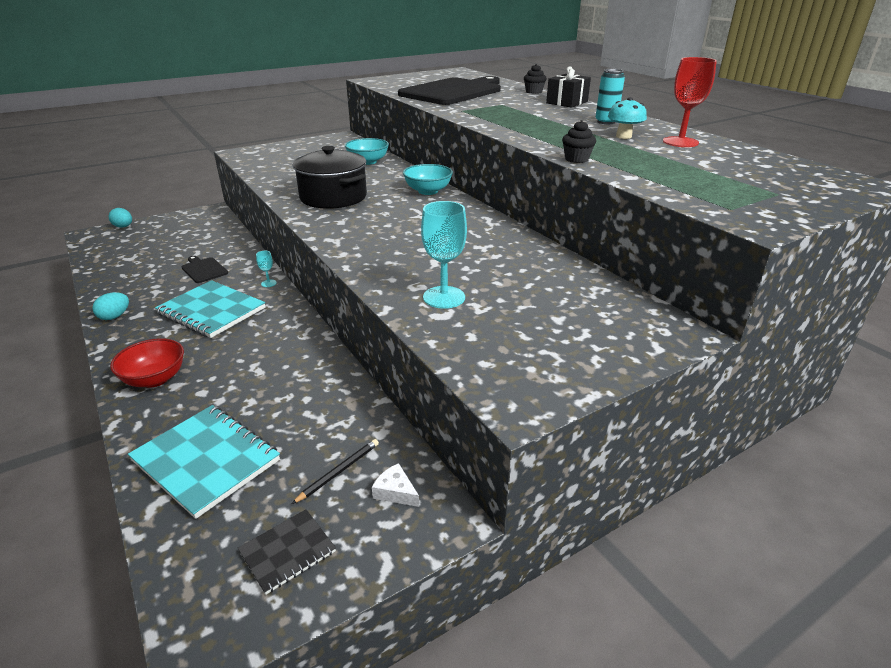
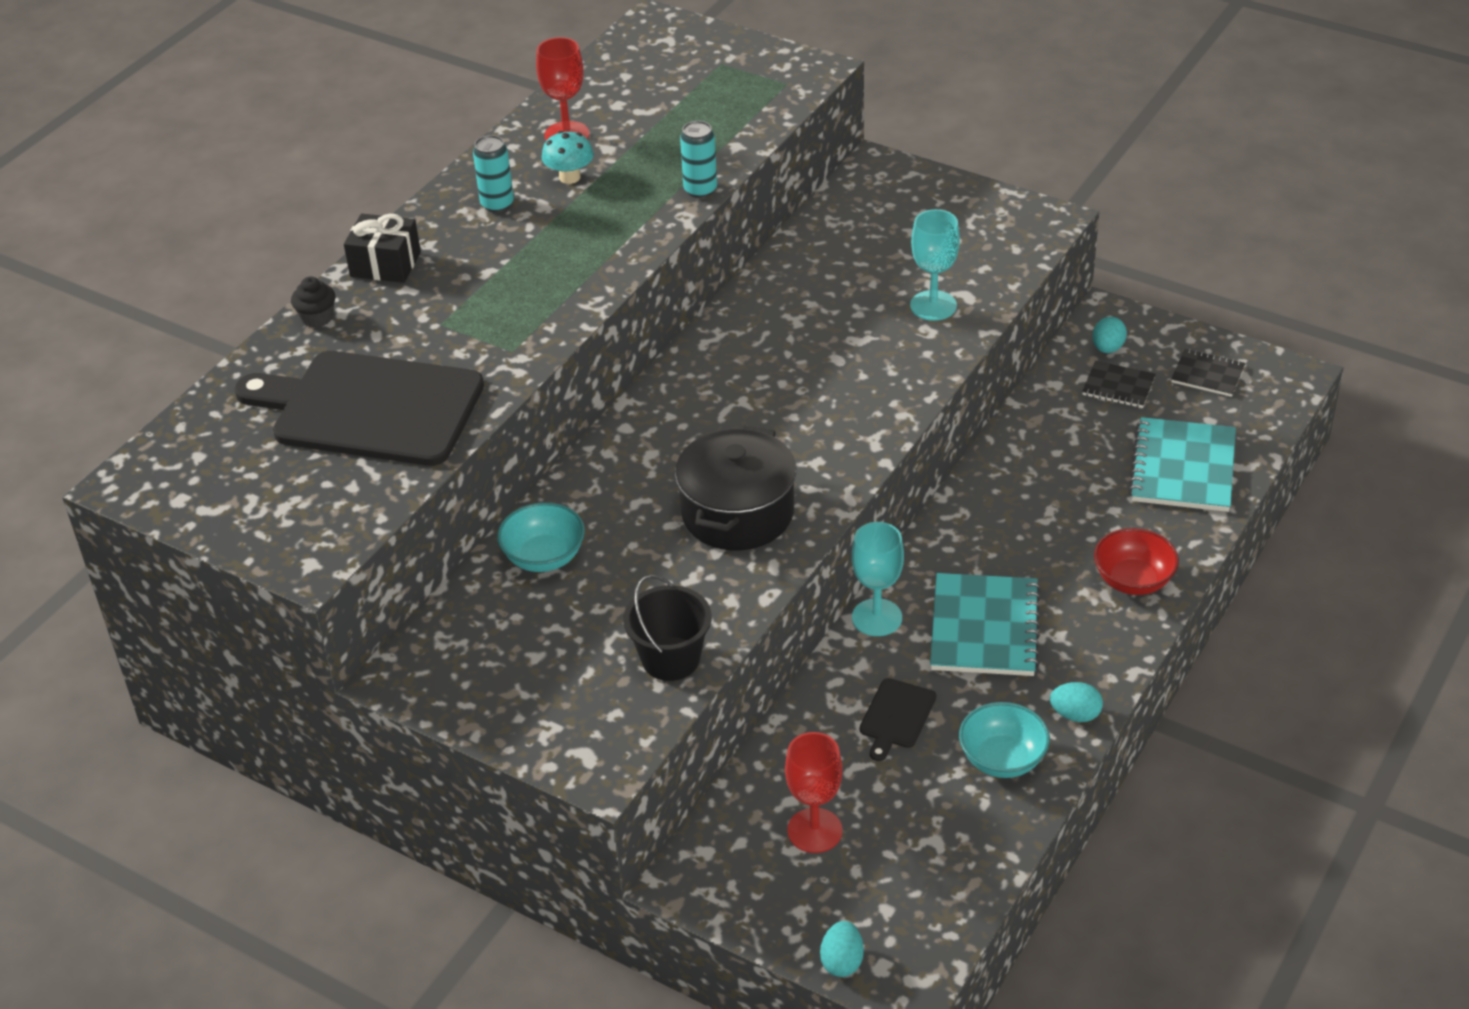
camera: 115 degrees left, 10 degrees up
turquoise goblet [256,251,277,287] -> turquoise goblet [852,522,904,636], size x2.08
black pencil [292,439,379,504] -> black notebook [1082,361,1156,408]
white cheese [372,463,419,507] -> turquoise egg [1093,317,1127,353]
turquoise bowl [403,164,453,195] -> turquoise bowl moved to [959,702,1050,778]
black cupcake [562,120,596,163] -> turquoise can [680,121,717,198]
none -> black bucket [623,575,712,681]
none -> red goblet [785,732,843,853]

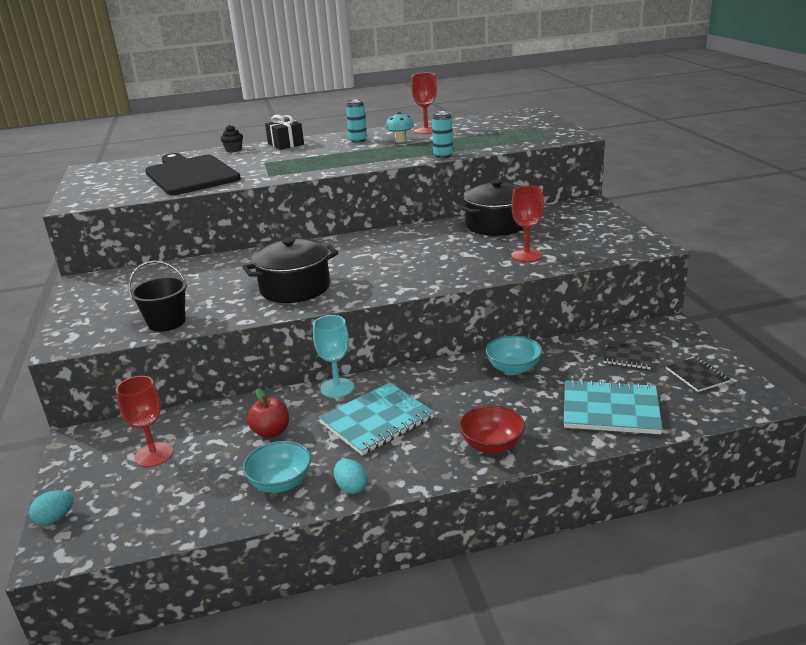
camera: 45 degrees right, 15 degrees down
turquoise bowl [497,502,585,572] -> turquoise bowl moved to [486,336,542,375]
black cutting board [860,678,936,761] -> red apple [247,388,289,438]
turquoise goblet [910,209,960,321] -> red goblet [511,186,544,262]
black notebook [1082,361,1156,408] -> black notebook turned 45 degrees counterclockwise [603,342,655,369]
turquoise egg [1093,317,1127,353] -> none
turquoise notebook [1129,417,1236,512] -> turquoise notebook turned 45 degrees clockwise [563,379,662,434]
none -> black pot [458,179,524,236]

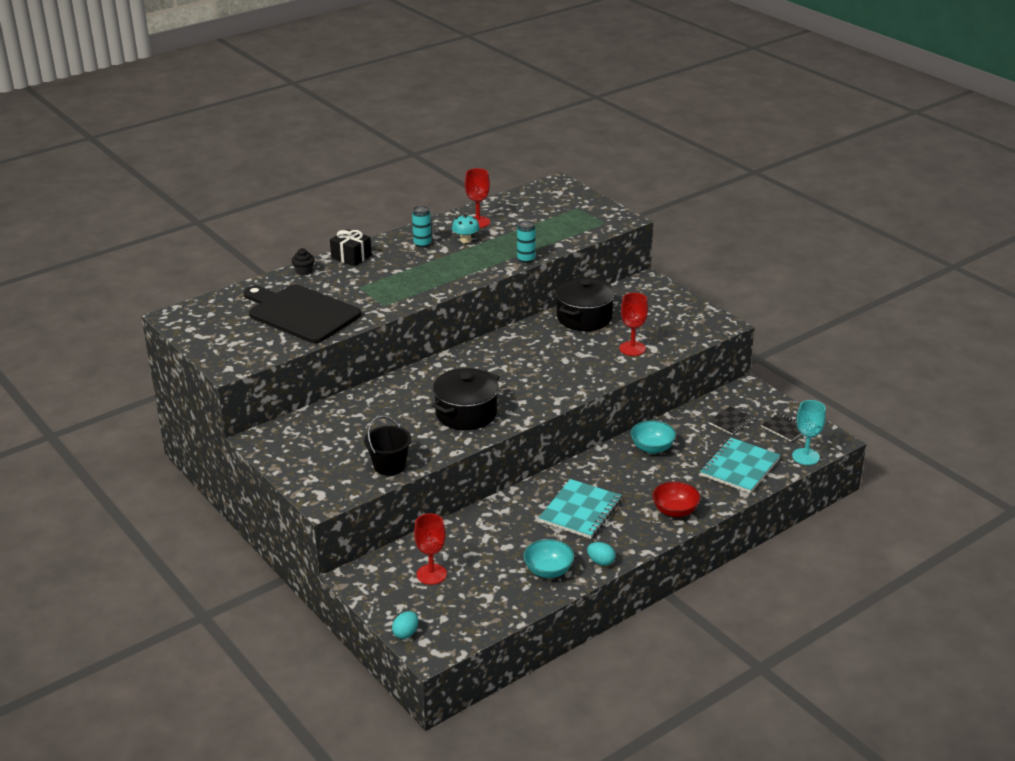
camera: 25 degrees left, 5 degrees up
red apple [247,388,289,438] -> none
turquoise goblet [313,315,354,398] -> turquoise goblet moved to [792,400,826,465]
turquoise notebook [563,379,662,434] -> turquoise notebook turned 45 degrees counterclockwise [700,437,780,493]
black notebook [603,342,655,369] -> black notebook turned 45 degrees counterclockwise [708,406,754,435]

